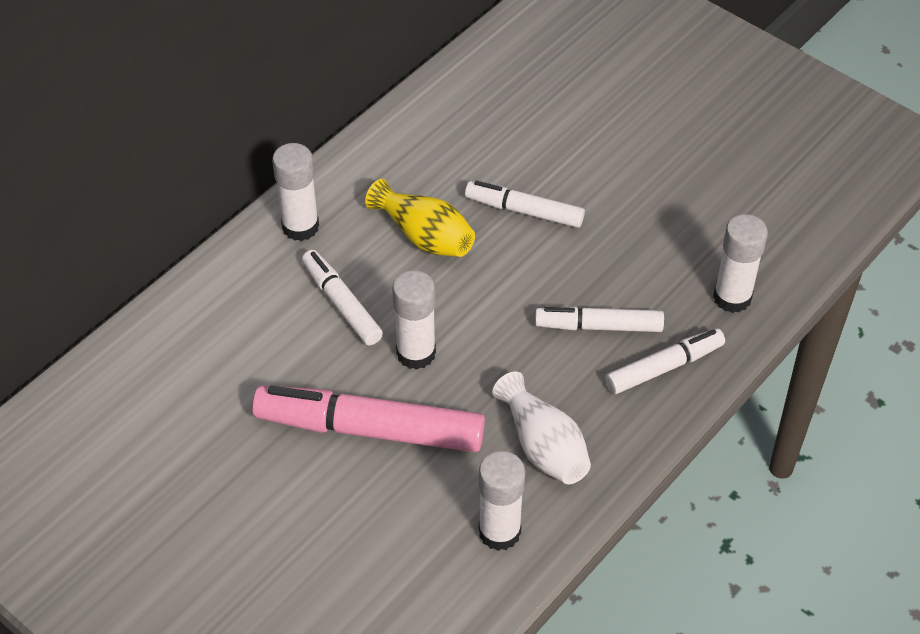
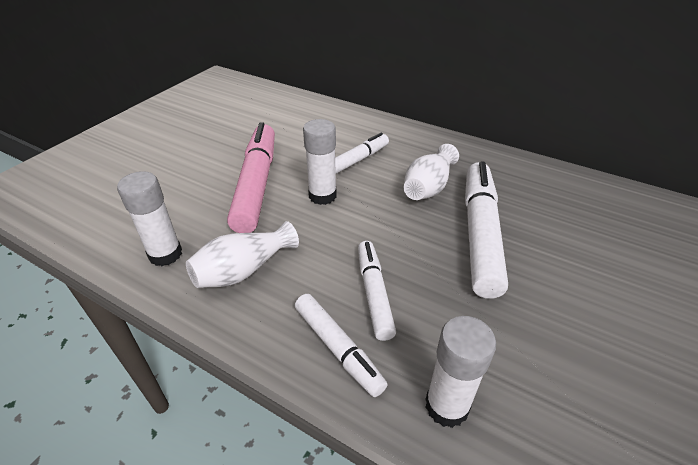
camera: 80 degrees right, 10 degrees down
white glue stick [272,143,319,241] -> none
yellow vase [365,179,475,257] -> white vase [404,144,459,200]
white marker [465,181,585,228] -> white marker [465,161,508,299], size x1.72

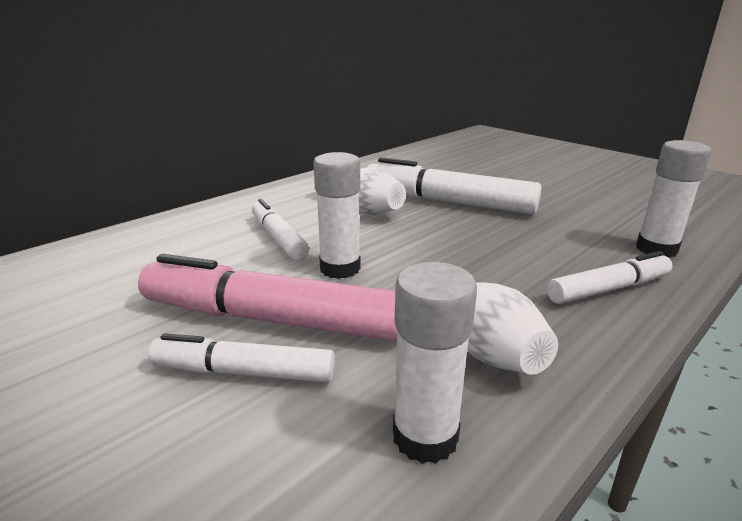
camera: 75 degrees left, 15 degrees down
white marker [358,241,396,341] -> white marker moved to [148,333,335,383]

